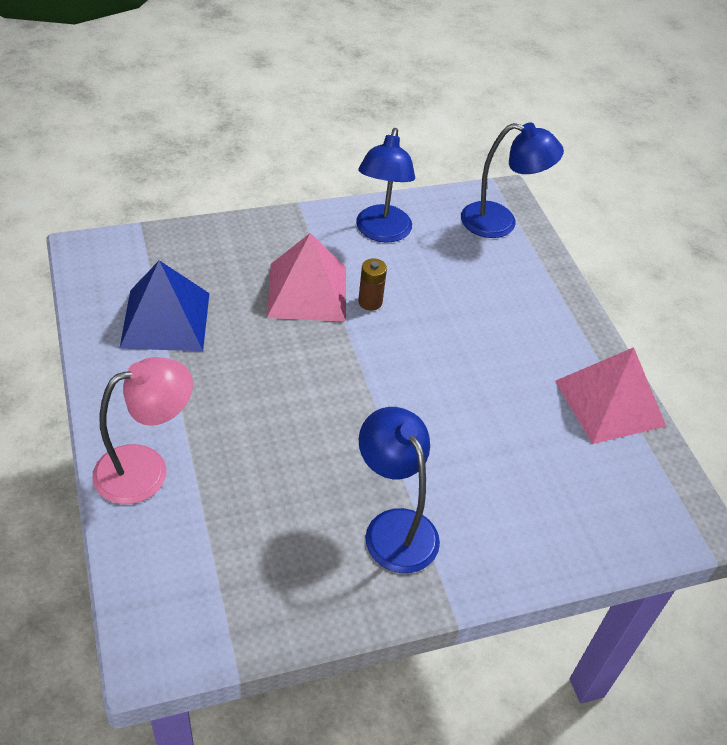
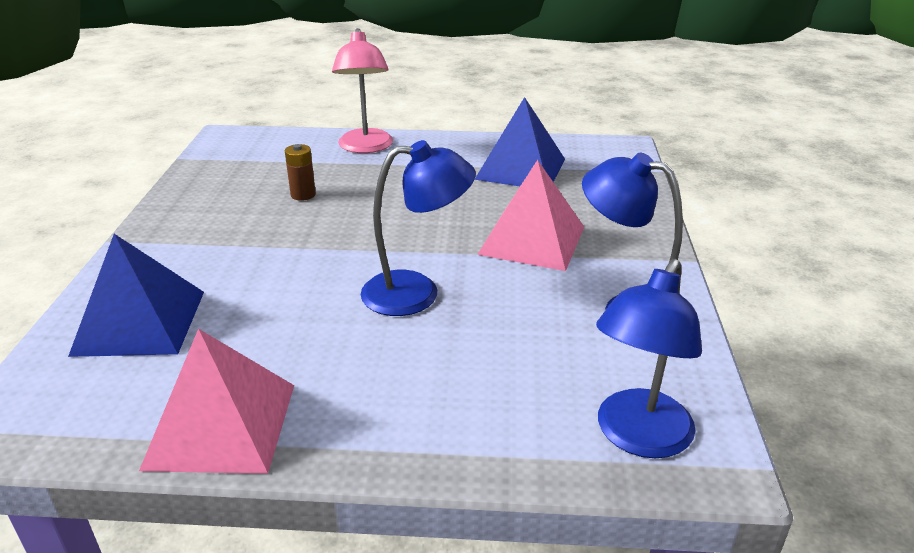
camera: 115 degrees right, 15 degrees down
brown battery [358,258,387,311] -> brown battery moved to [285,144,316,201]
blue lamp [359,407,440,573] -> blue lamp moved to [361,140,476,316]
none -> blue pyramid [68,234,204,357]

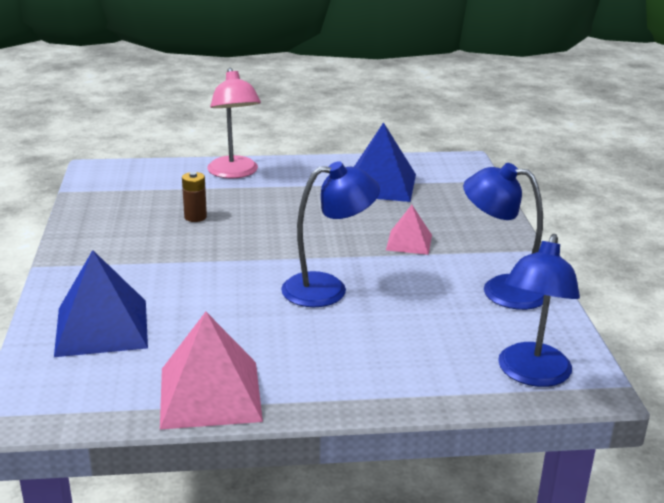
camera: 10 degrees left, 5 degrees down
pink pyramid [477,160,584,271] -> pink pyramid [386,205,432,255], size x0.57

